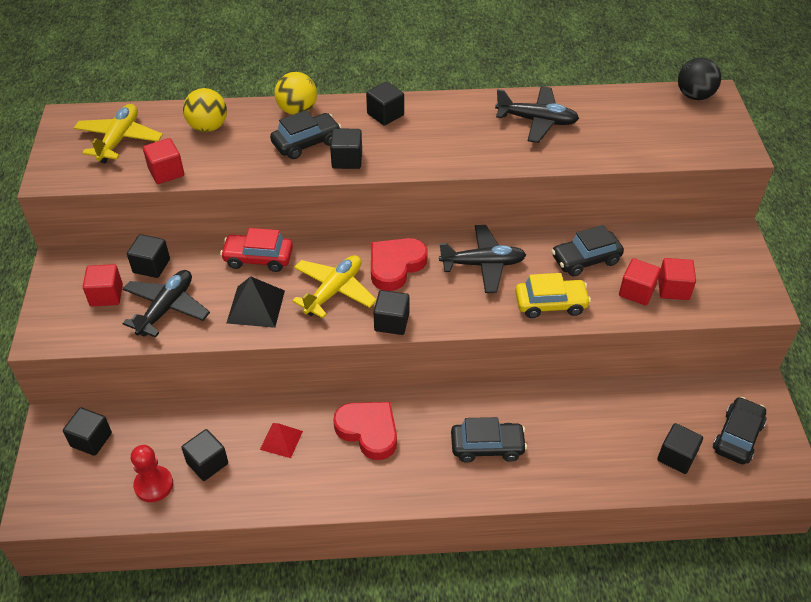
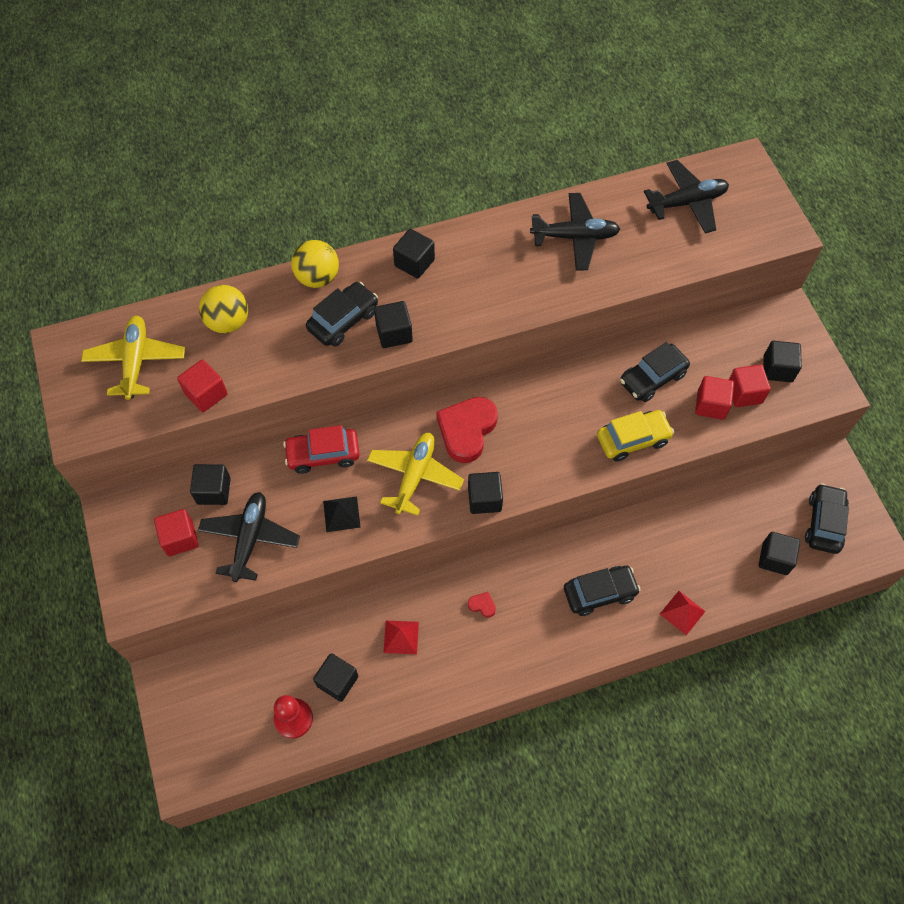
camera: 15 degrees left, 15 degrees up
black cube [63,407,112,456] -> black cube moved to [764,341,802,382]
black pyramid [227,276,285,328] -> black pyramid [323,496,361,532], size x0.66
red heart [333,402,397,460] -> red heart [468,592,496,618], size x0.41
black plane [439,225,526,293] -> black plane moved to [644,160,729,233]
black ball [678,58,721,100] -> none
none -> red pyramid [660,591,706,635]

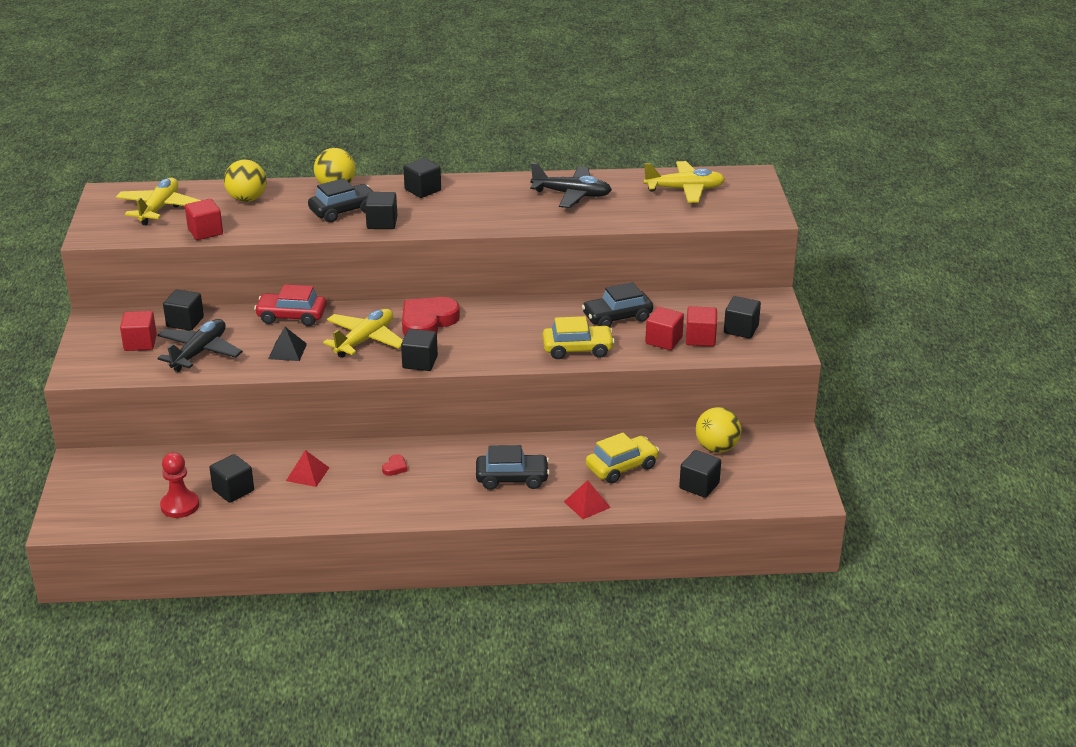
camera: 15 degrees right, 30 degrees down
red heart [468,592,496,618] -> red heart turned 75 degrees clockwise [382,454,408,476]
black plane [644,160,729,233] -> yellow plane [643,161,725,203]
black car [805,483,849,554] -> none
none -> yellow car [586,432,659,484]
none -> yellow ball [696,407,741,453]

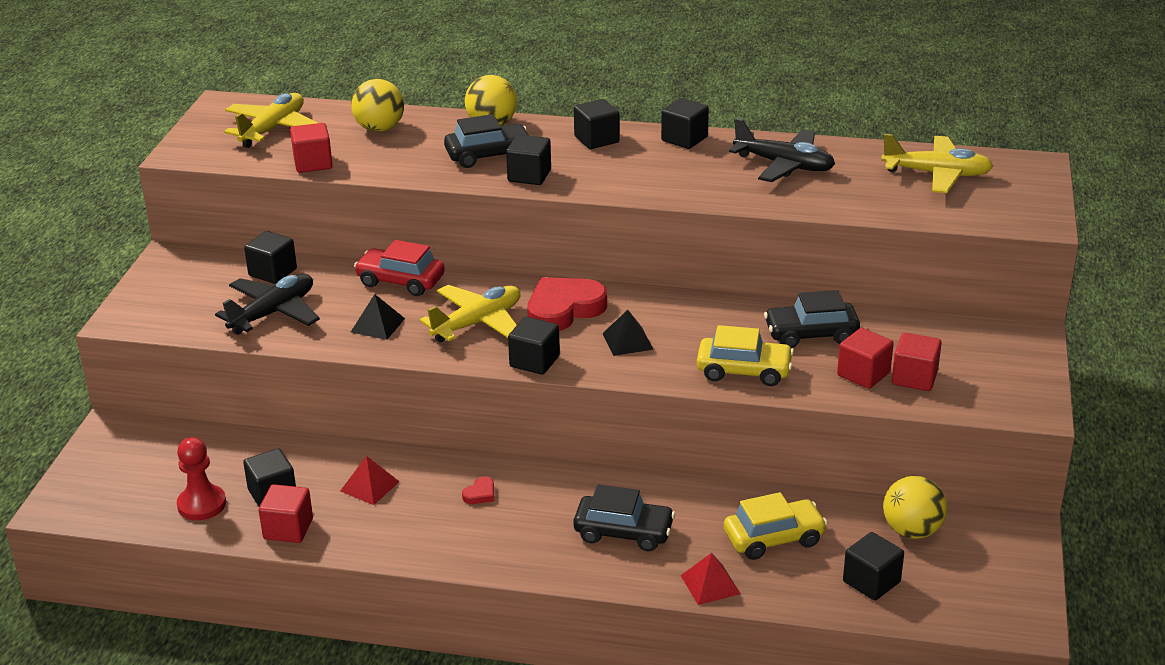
camera: 15 degrees right, 0 degrees up
red cube [120,311,157,351] -> red cube moved to [259,484,313,543]
black cube [724,296,761,338] -> black cube moved to [661,98,709,149]
none -> black pyramid [602,310,654,356]

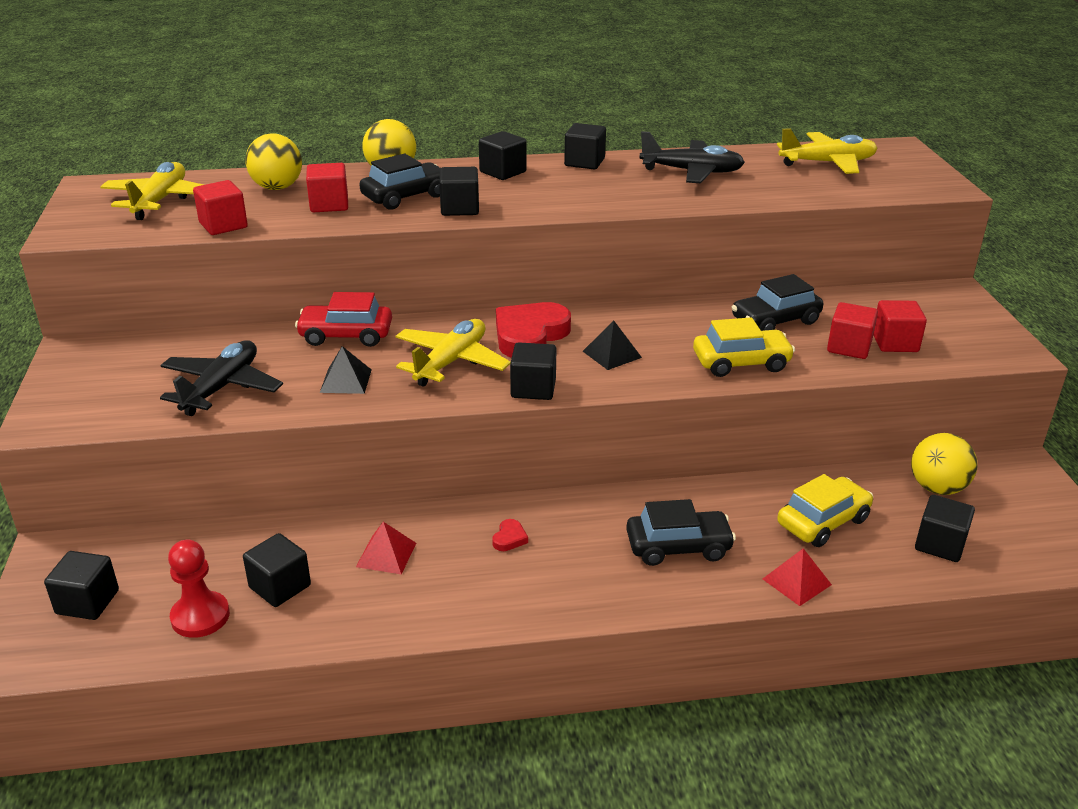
camera: 20 degrees left, 0 degrees up
black cube [244,231,297,284] -> black cube moved to [44,551,119,620]
red cube [259,484,313,543] -> red cube moved to [306,163,348,212]

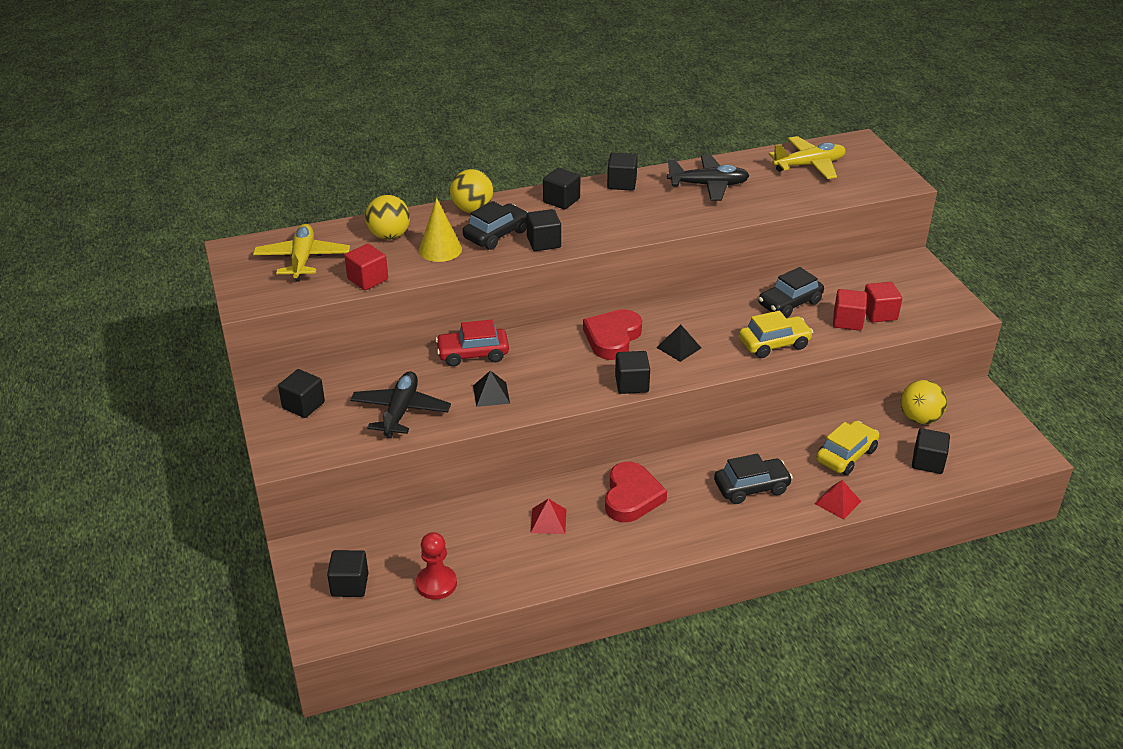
camera: 10 degrees left, 5 degrees up
black cube [243,533,311,607] -> black cube moved to [278,369,325,418]
red cube [306,163,348,212] -> yellow cone [419,198,462,262]
yellow plane [396,319,511,387] -> none
red heart [492,519,528,551] -> red heart [605,462,667,522], size x2.43

